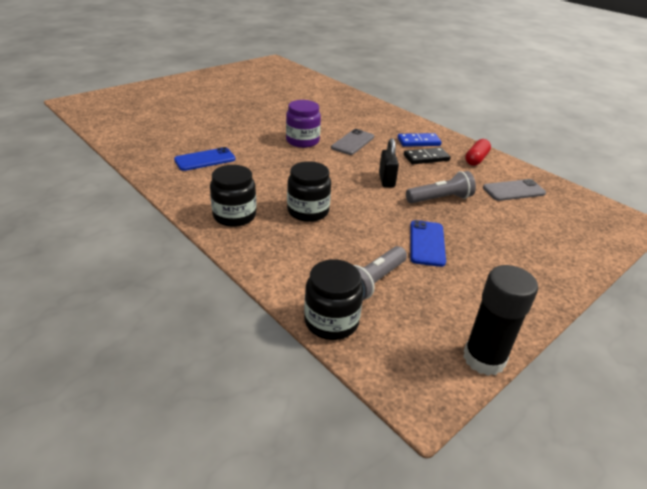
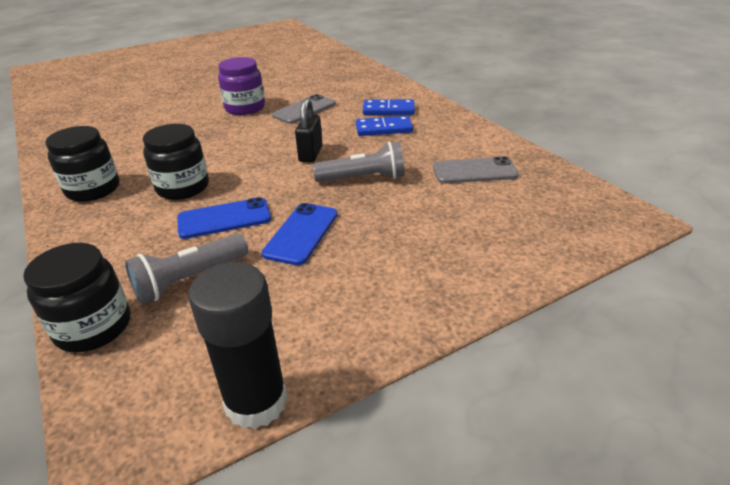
camera: 15 degrees right, 0 degrees up
blue phone [174,147,236,171] -> blue phone moved to [177,197,271,239]
black domino [404,147,451,164] -> blue domino [356,116,413,136]
red capsule [465,139,491,166] -> none

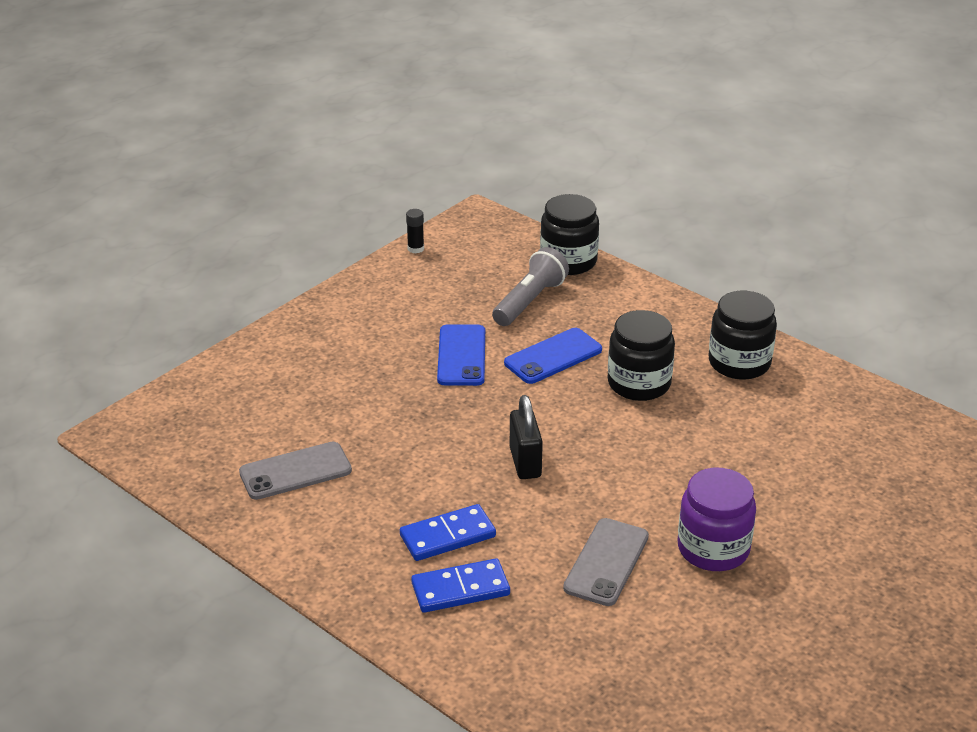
camera: 160 degrees right, 0 degrees up
black glue stick [188,262,288,429] -> black glue stick [406,209,424,253], size x0.41
grey flashlight [313,142,405,182] -> none

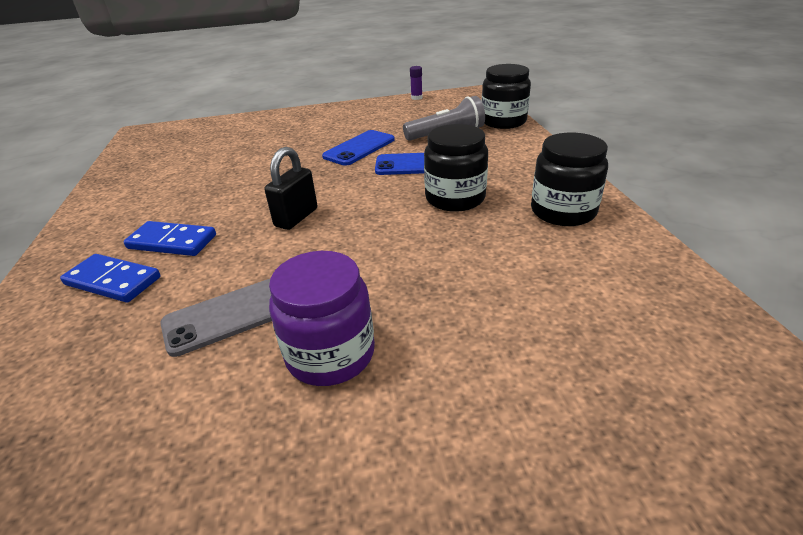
camera: 40 degrees right, 0 degrees up
grey phone [239,442,352,500] -> none
black glue stick [406,209,424,253] -> purple glue stick [410,66,423,100]

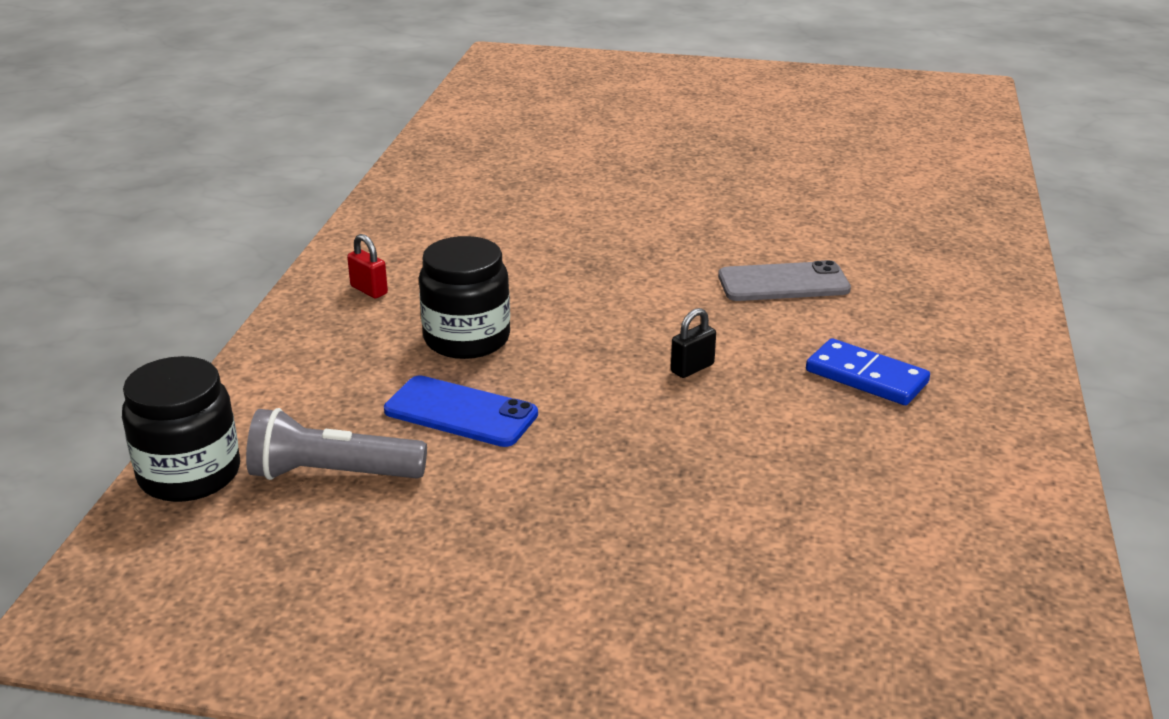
camera: 160 degrees left, 5 degrees down
blue domino [60,254,161,302] -> none
black padlock [264,147,318,230] -> black padlock [671,308,716,378], size x0.64
purple jar [269,251,375,386] -> none
blue phone [322,130,395,166] -> none
purple glue stick [410,66,423,100] -> none
black jar [531,133,608,226] -> red padlock [347,234,388,298]

